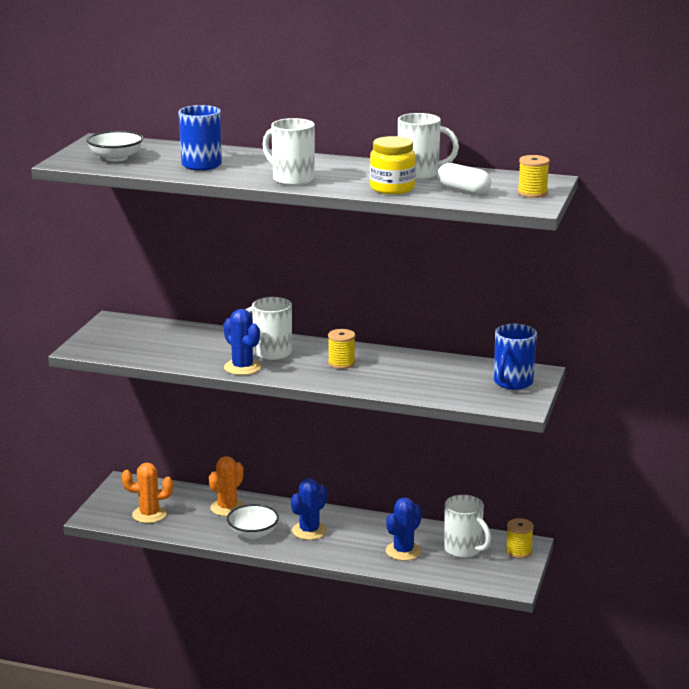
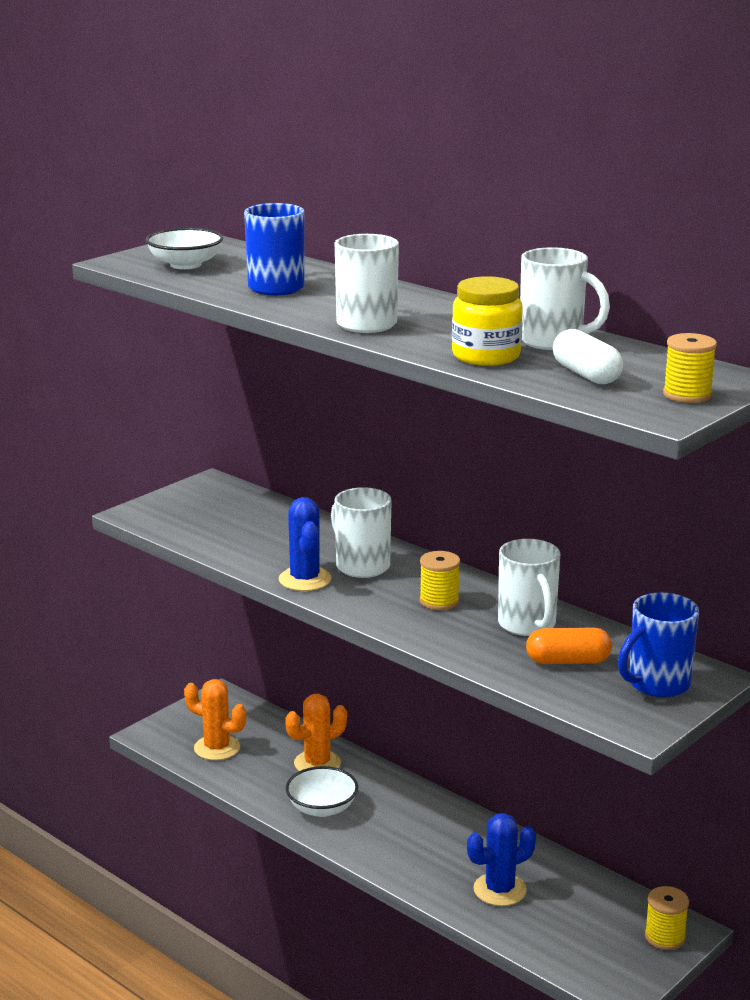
camera: 25 degrees right, 0 degrees up
blue cactus [291,478,327,540] -> none
white mug [444,495,491,558] -> white mug moved to [498,539,560,636]
none -> orange capsule [526,627,612,664]

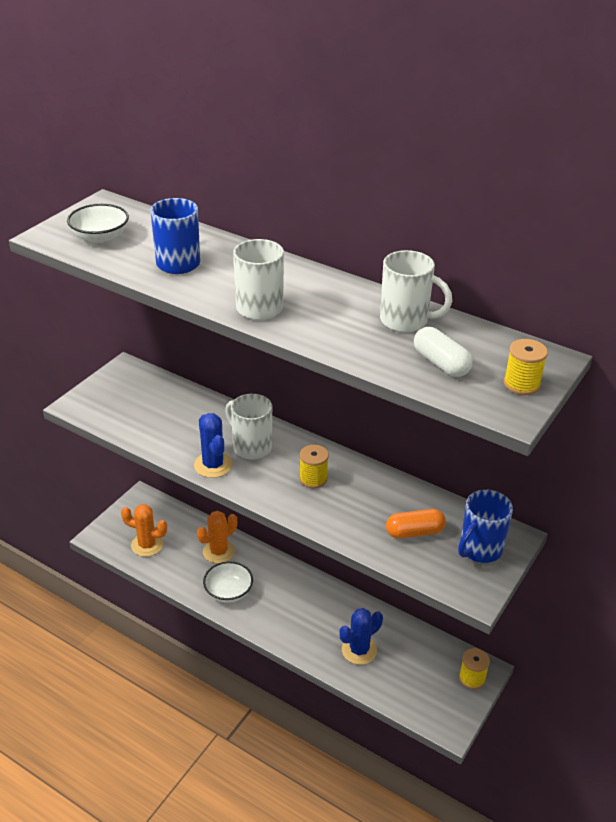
camera: 10 degrees left, 15 degrees up
yellow jar [452,276,523,366] -> none
white mug [498,539,560,636] -> none

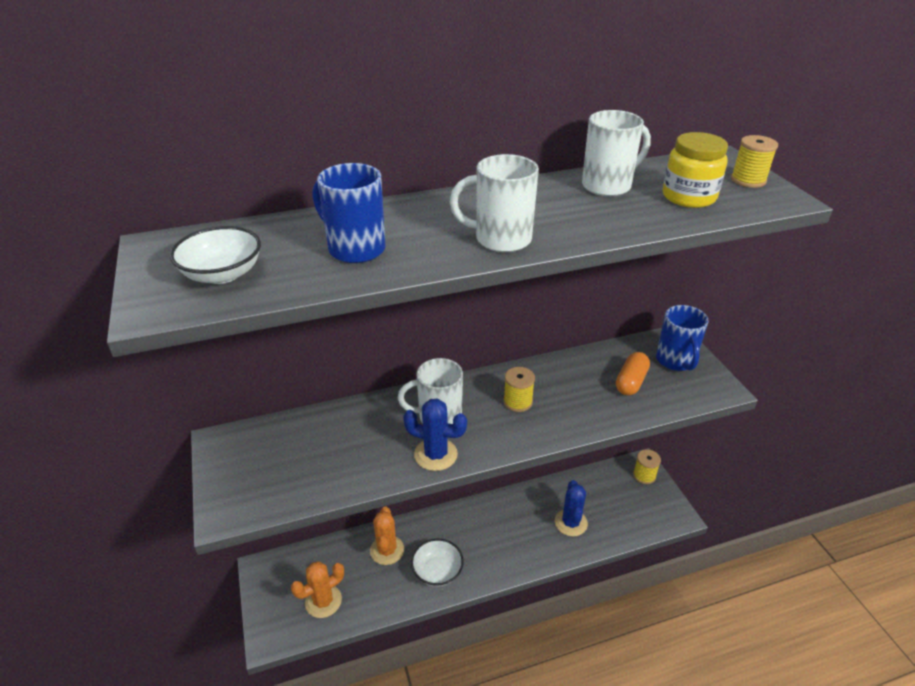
camera: 50 degrees left, 0 degrees up
white capsule [414,327,472,377] -> yellow jar [663,132,728,208]

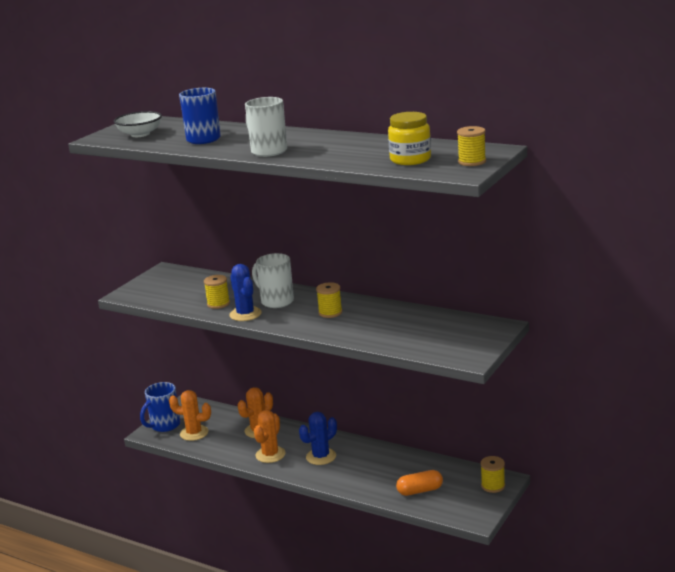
camera: 50 degrees right, 15 degrees down
white bowl [411,539,464,587] -> orange cactus [254,410,285,463]
blue cactus [554,480,588,537] -> blue cactus moved to [299,412,337,465]
white mug [582,110,651,197] -> none
orange capsule [616,352,650,395] -> orange capsule moved to [396,470,443,496]
blue mug [656,305,709,371] -> blue mug moved to [140,382,180,432]
none -> yellow spool [204,275,230,309]

